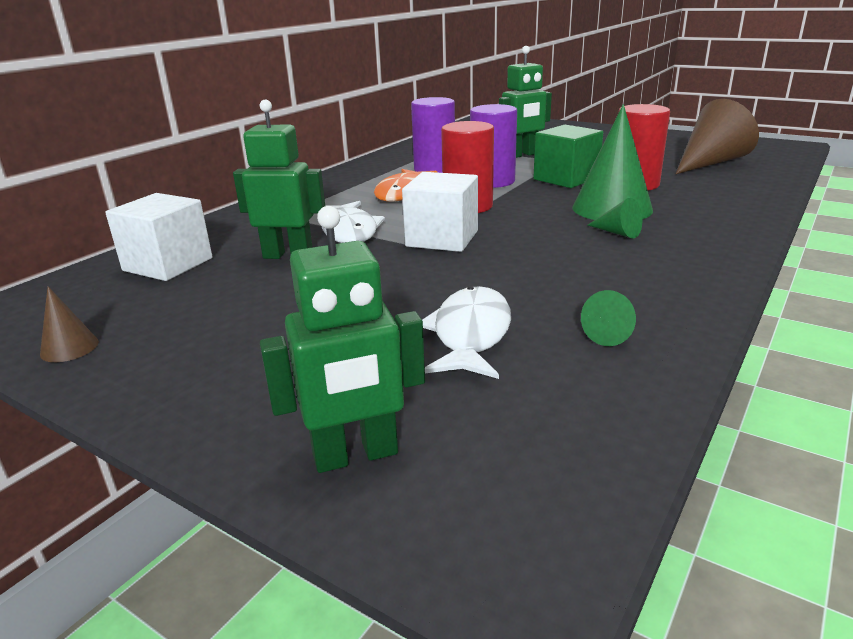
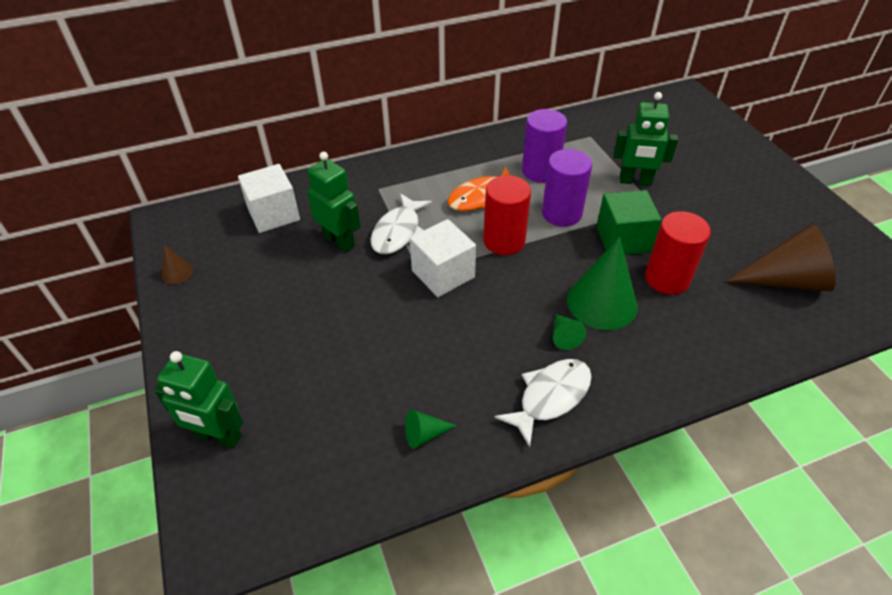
camera: 35 degrees right, 20 degrees up
white fish [422,286,511,379] -> white fish moved to [494,359,592,447]

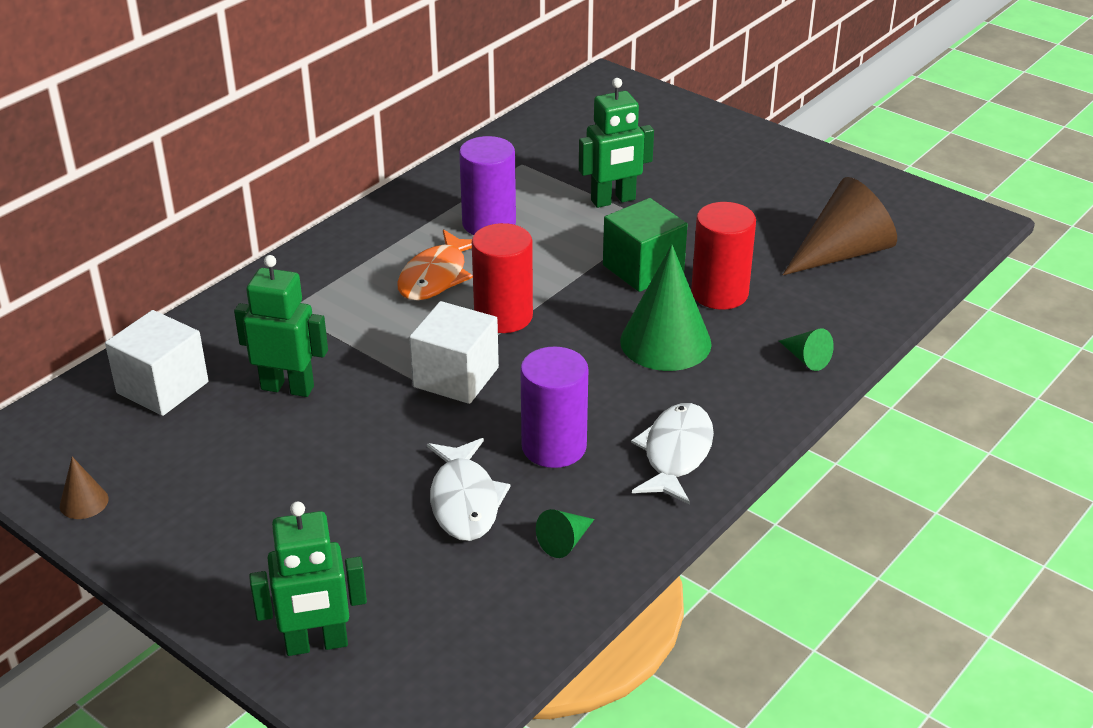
camera: 30 degrees left, 10 degrees down
white fish [371,193,432,255] -> white fish moved to [427,438,511,541]
purple cylinder [542,149,592,227] -> purple cylinder moved to [520,346,588,468]
green cone [553,314,586,350] -> green cone moved to [779,328,834,371]

